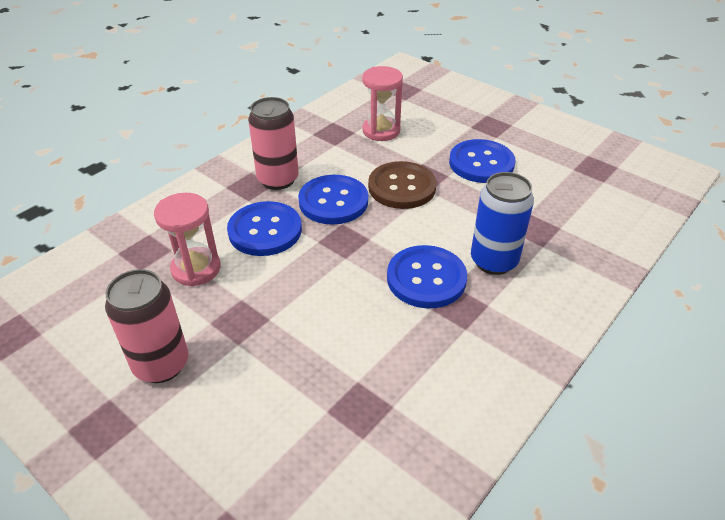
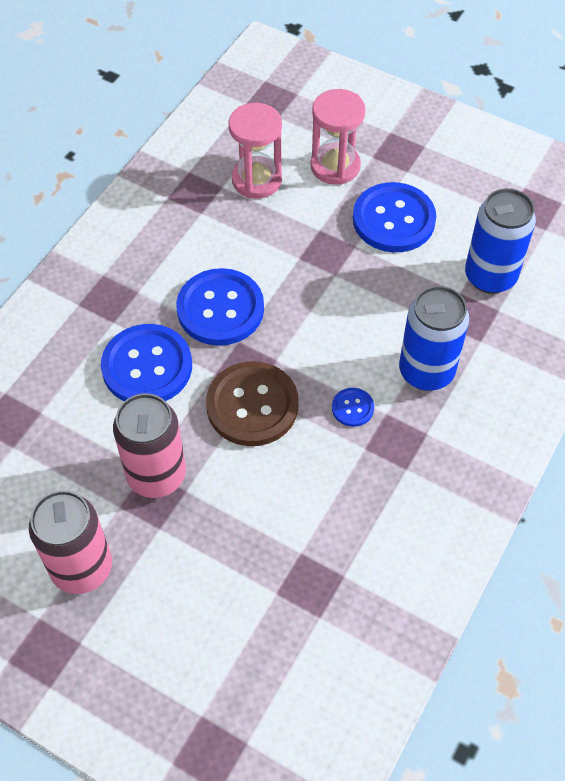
camera: 10 degrees left, 15 degrees up
pink hourglass [154,193,221,286] -> pink hourglass moved to [311,89,366,185]
pink can [248,97,299,190] -> pink can moved to [113,393,186,498]
brown button [368,161,437,209] -> brown button moved to [206,361,299,446]
blue button [387,245,467,309] -> blue button [332,388,374,427], size x0.46
none -> blue can [465,188,536,294]

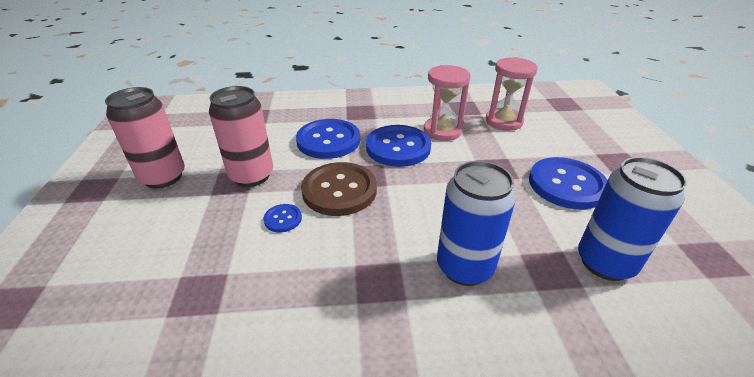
camera: 55 degrees right, 20 degrees down
pink hourglass [311,89,366,185] -> pink hourglass moved to [424,65,471,141]
blue button [332,388,374,427] -> blue button moved to [264,204,302,233]

